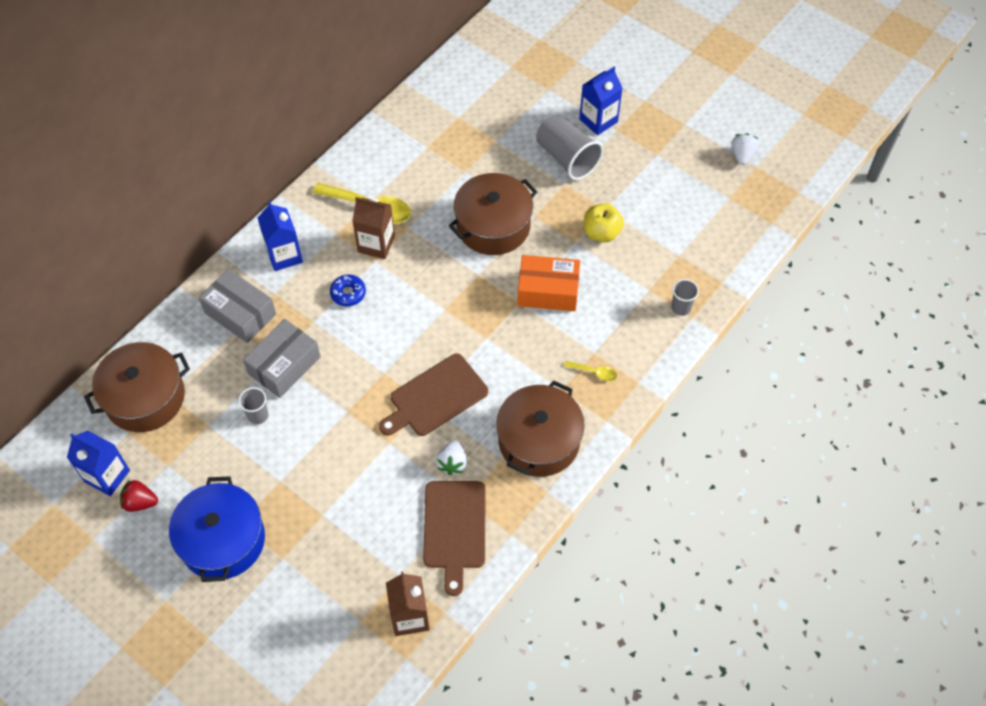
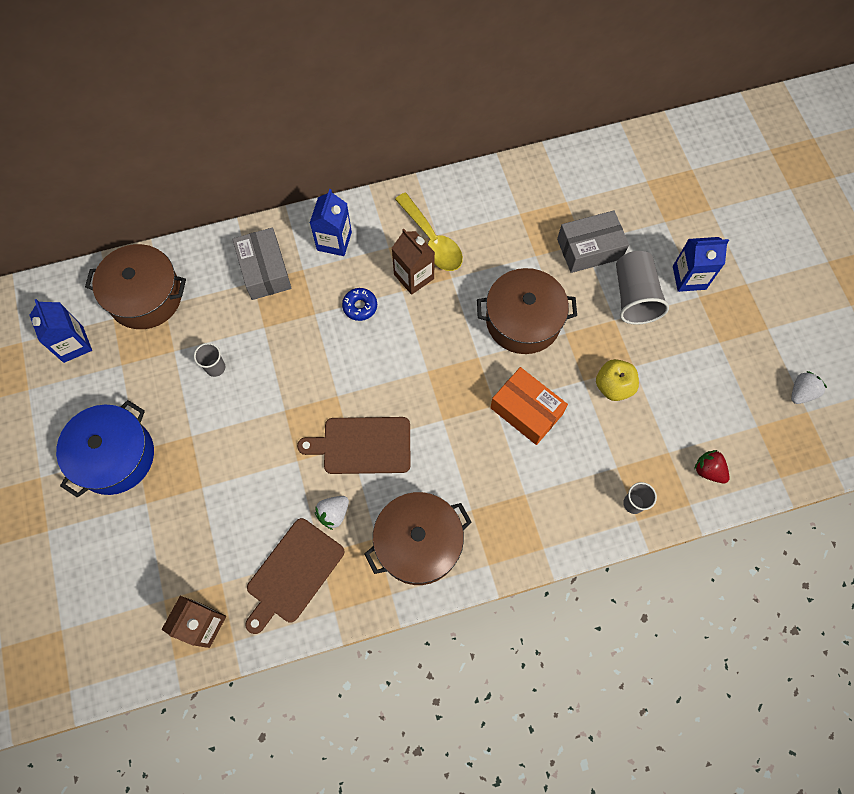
camera: 35 degrees right, 10 degrees up
red strawberry [120,480,158,512] -> red strawberry moved to [694,450,730,483]
grey box [243,319,321,398] -> grey box moved to [557,210,629,273]
yellow spoon [564,361,617,381] -> none

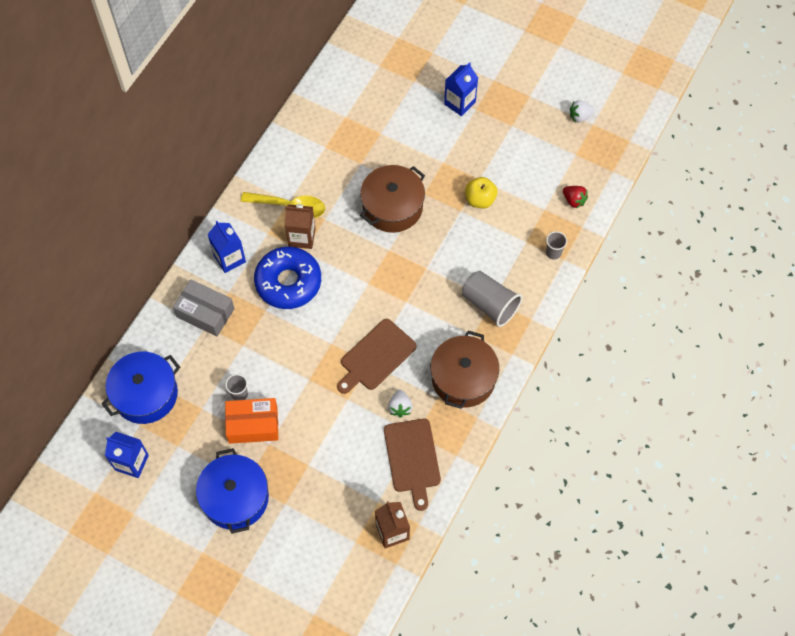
camera: 45 degrees left, 5 degrees down
brown pot [85,244,186,329] -> blue pot [101,352,180,424]
blue donut [342,288,377,321] -> blue donut [254,246,321,309], size x2.32
orange box [490,367,568,445] -> orange box moved to [225,398,278,444]
grey box [557,210,629,273] -> none
grey cup [616,251,669,325] -> grey cup moved to [462,271,522,327]
red strawberry [694,450,730,483] -> red strawberry turned 135 degrees counterclockwise [563,186,588,208]
white strawberry [791,371,827,404] -> white strawberry turned 105 degrees counterclockwise [570,100,595,122]

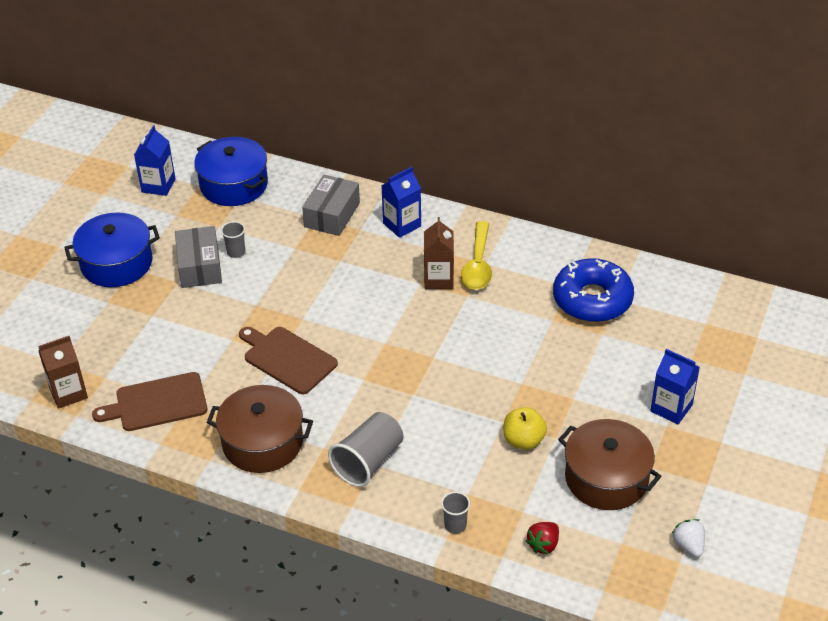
camera: 85 degrees right, 20 degrees down
orange box [225,398,278,444] -> grey box [175,226,222,288]
blue donut [254,246,321,309] -> blue donut moved to [553,258,634,322]
brown pot [360,165,425,233] -> brown pot moved to [558,419,661,510]
white strawberry [388,390,413,418] -> none

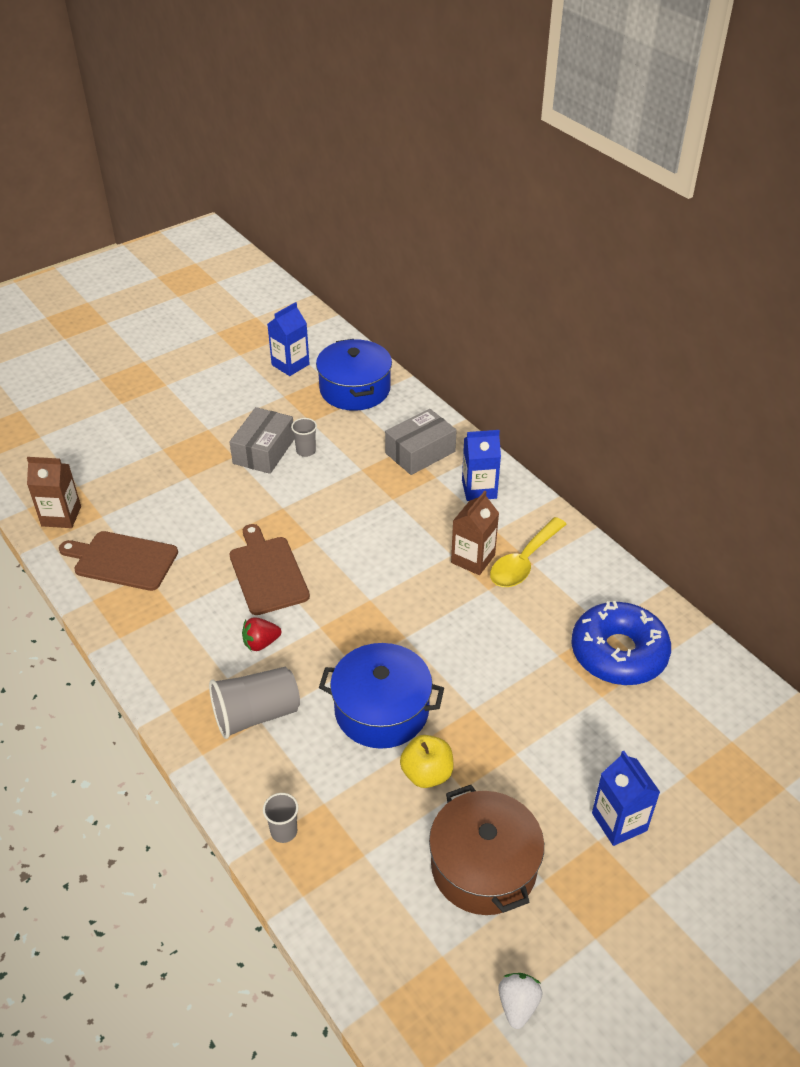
camera: 30 degrees right, 0 degrees up
blue pot [64,213,160,287] -> blue pot moved to [319,643,444,749]
brown pot [206,385,313,473] -> none
red strawberry [526,522,559,555] -> red strawberry moved to [242,617,281,651]

